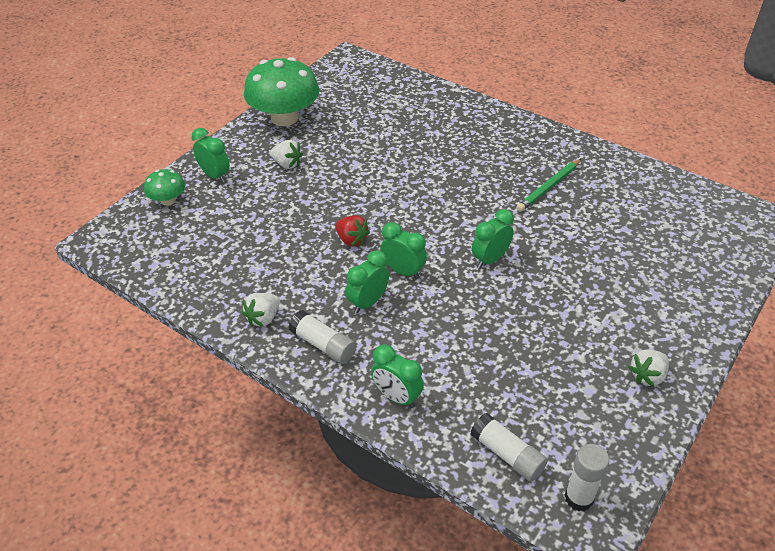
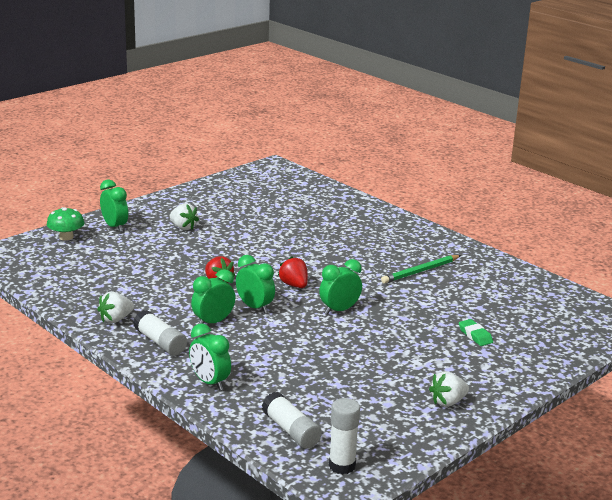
camera: 10 degrees right, 20 degrees down
green mushroom [244,57,319,126] -> none
none -> red strawberry [278,256,308,288]
none -> green eraser [459,319,493,346]

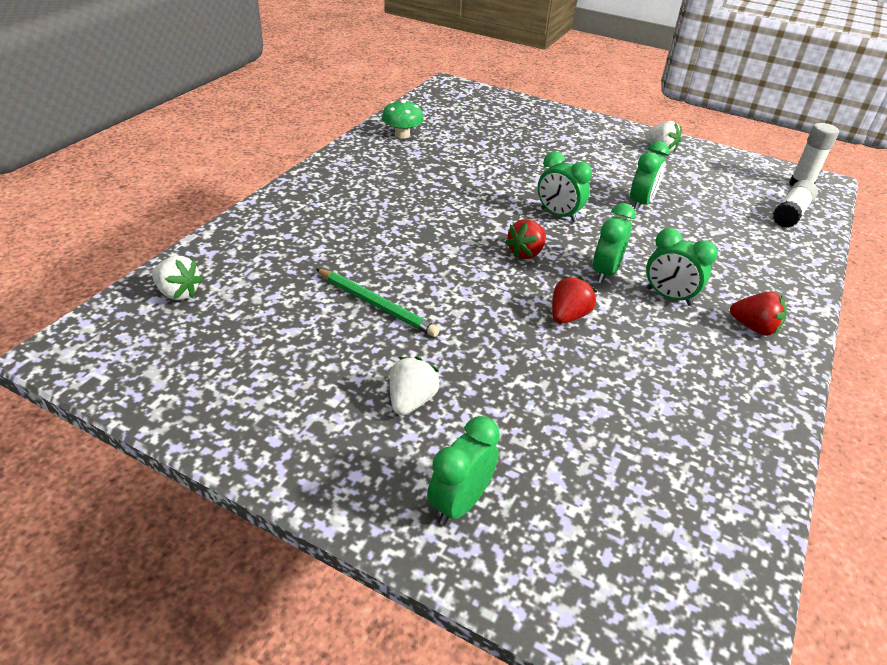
camera: 110 degrees left, 15 degrees up
green mushroom [47,207,84,241] -> green mushroom moved to [382,99,424,139]
white strawberry [97,292,134,323] -> white strawberry moved to [152,256,203,300]
white glue stick [133,310,187,356] -> red strawberry [730,291,787,336]
green clock [189,324,231,391] -> green clock moved to [630,141,669,211]
green pencil [381,255,461,284] -> green pencil moved to [316,268,440,337]
green eraser [459,319,493,346] -> none

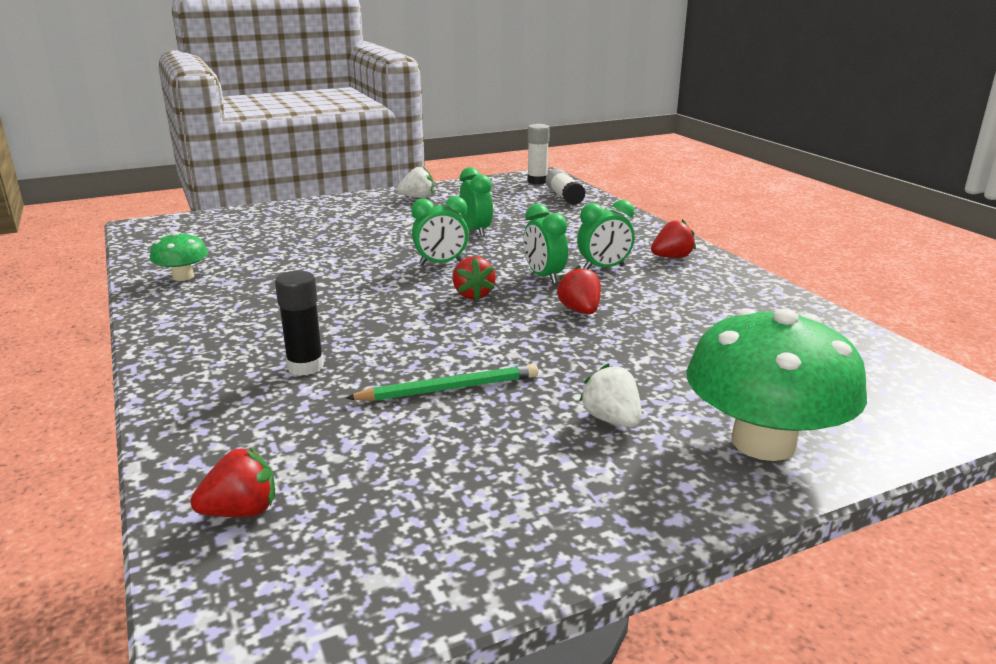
camera: 50 degrees left, 15 degrees down
white strawberry [152,256,203,300] -> red strawberry [190,448,275,517]
green clock [427,416,500,525] -> green mushroom [686,308,867,461]
none -> black glue stick [275,271,324,376]

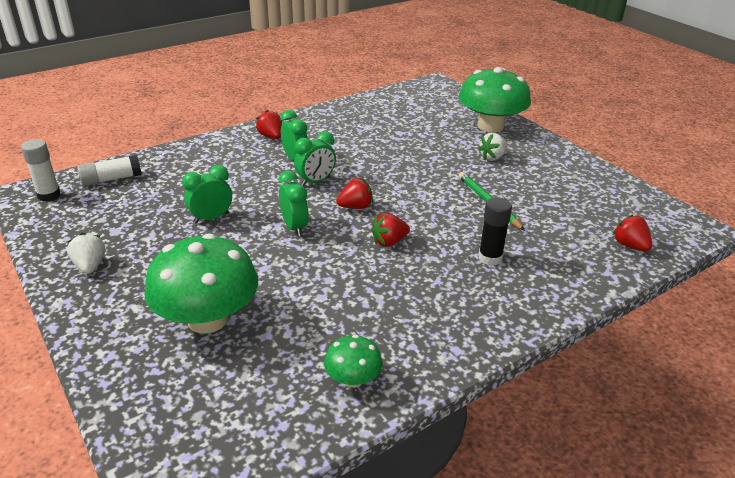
camera: 100 degrees left, 10 degrees up
red strawberry [557,265,601,314] -> red strawberry moved to [371,213,410,247]
none -> green mushroom [144,233,258,334]

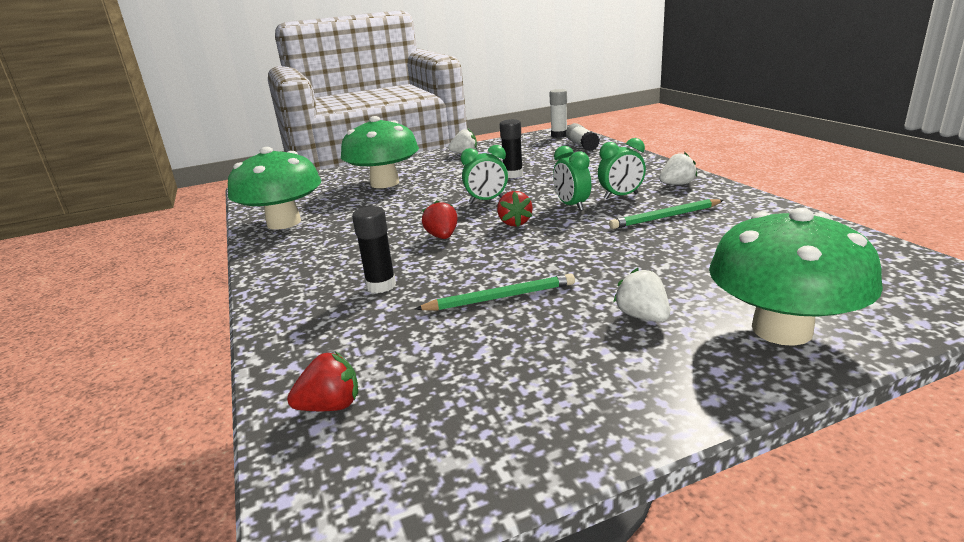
camera: 105 degrees right, 10 degrees down
green clock [182,165,232,224] -> black glue stick [500,119,523,178]
red strawberry [256,110,282,139] -> white strawberry [659,152,697,185]
green mushroom [324,335,383,388] -> green mushroom [228,147,321,230], size x2.04
none -> green pencil [609,199,724,229]

